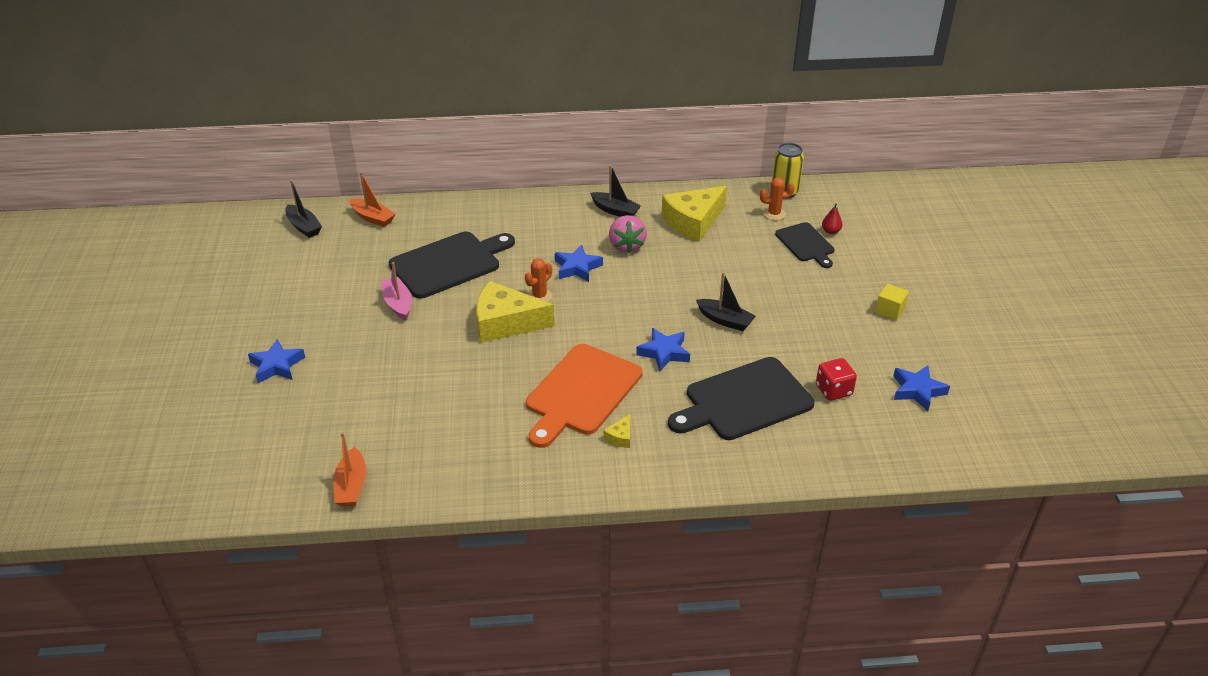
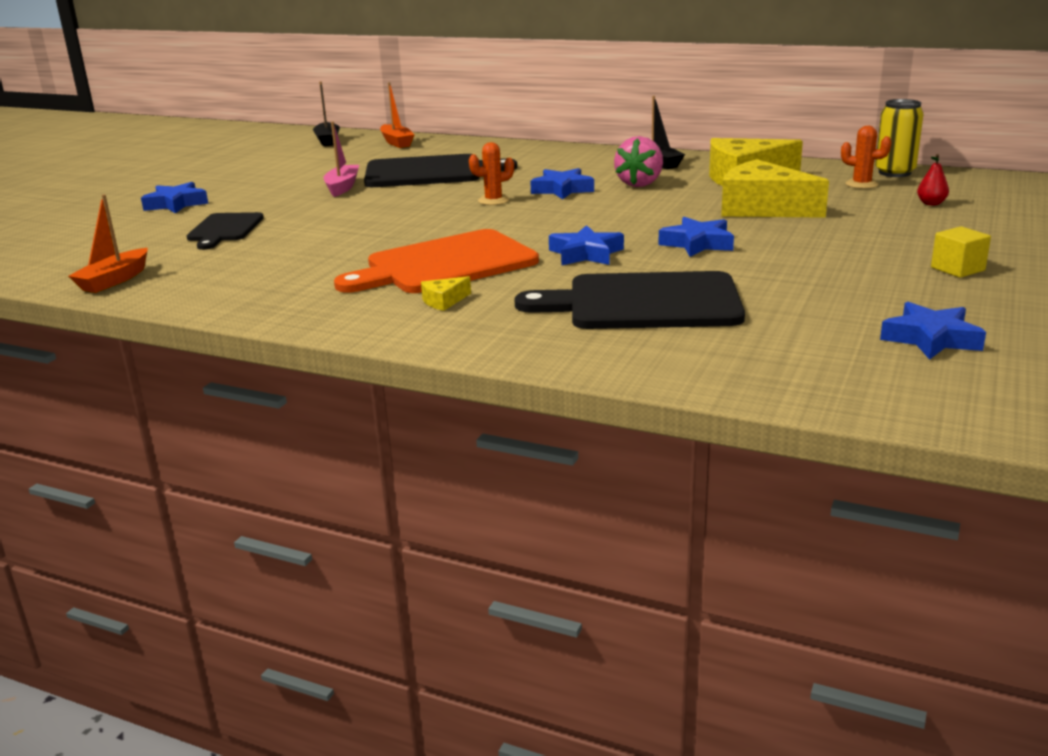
camera: 30 degrees right, 15 degrees down
yellow cheese [476,281,555,343] -> yellow cheese moved to [721,159,829,218]
black boat [696,272,756,331] -> blue star [658,217,734,257]
black cutting board [775,222,834,268] -> black cutting board moved to [187,212,264,250]
red dice [816,358,857,401] -> none

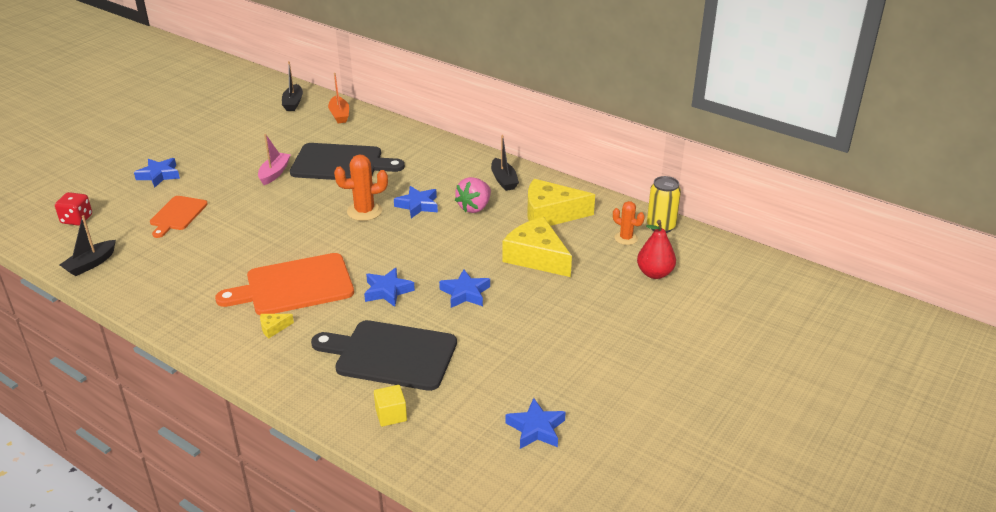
camera: 10 degrees right, 10 degrees up
orange boat [68,194,148,293] -> black boat [59,215,116,276]
black cutting board [187,212,264,250] -> orange cutting board [150,196,208,238]
orange cactus [469,142,514,205] -> orange cactus [334,155,388,221], size x1.55
red pear [917,154,949,206] -> red pear [637,220,676,279], size x1.80
yellow cube [931,226,991,278] -> yellow cube moved to [374,385,407,427]
none -> red dice [55,192,92,226]

